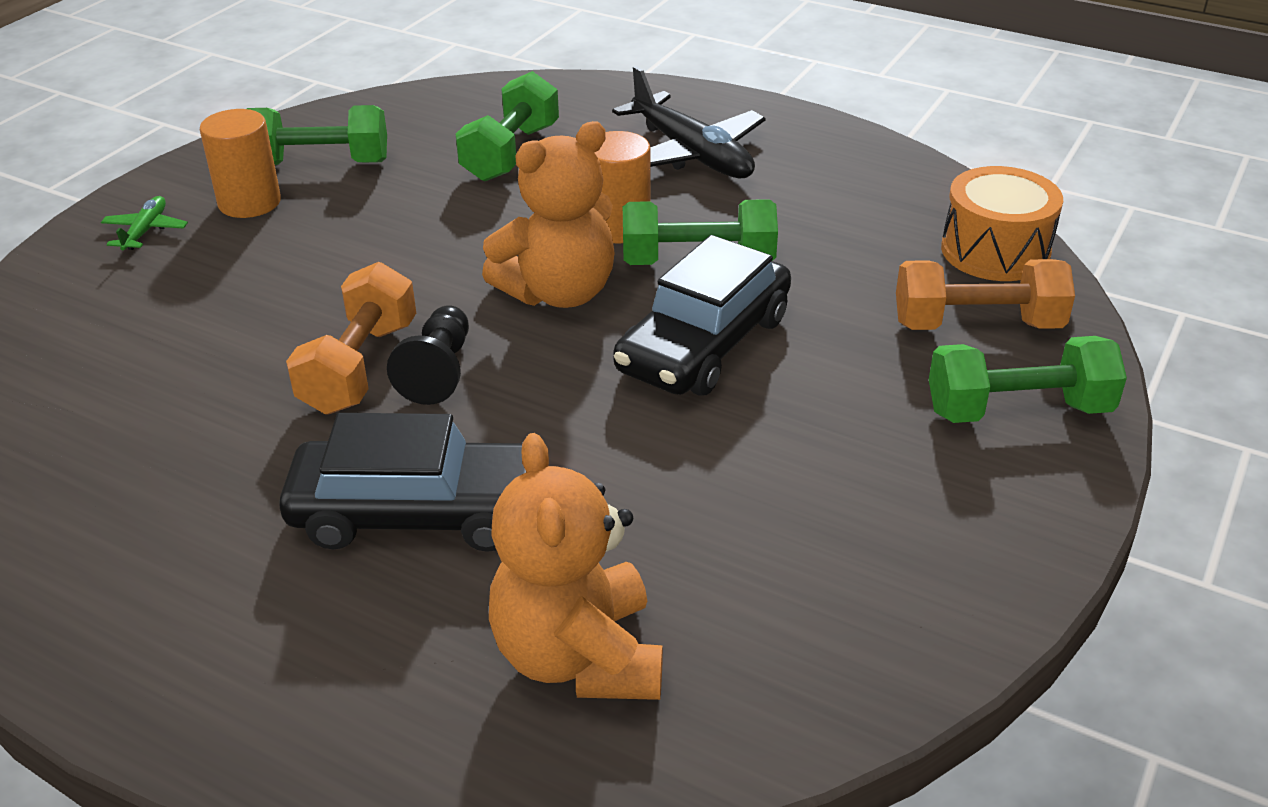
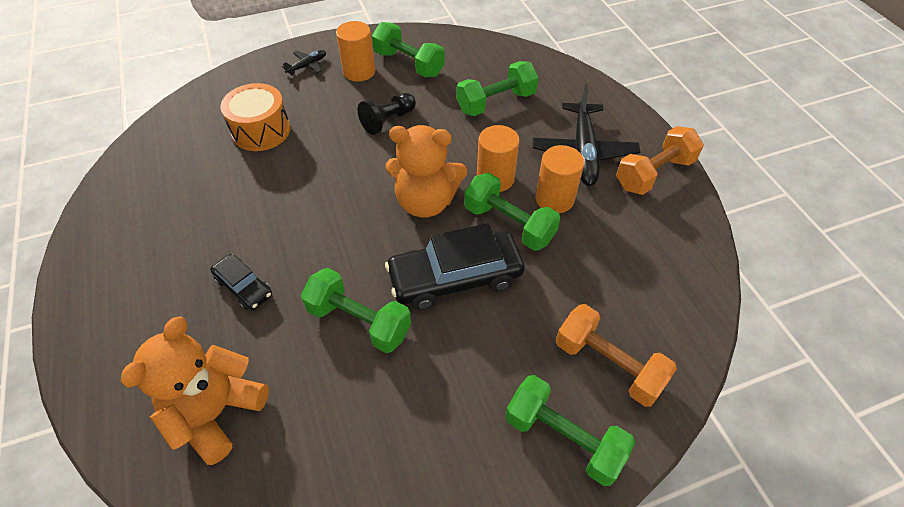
camera: 40 degrees right, 15 degrees up
green plane [101,196,188,251] -> black plane [282,50,326,75]
black car [279,413,526,552] -> black car [210,254,272,310], size x0.53
orange dumbbell [286,262,416,414] -> orange dumbbell moved to [616,126,704,195]
black pawn [387,305,469,405] -> black pawn moved to [358,93,416,135]
orange drum [941,166,1063,281] -> orange drum moved to [220,83,290,151]
none -> green dumbbell [301,268,411,353]
none -> orange cylinder [535,145,584,213]

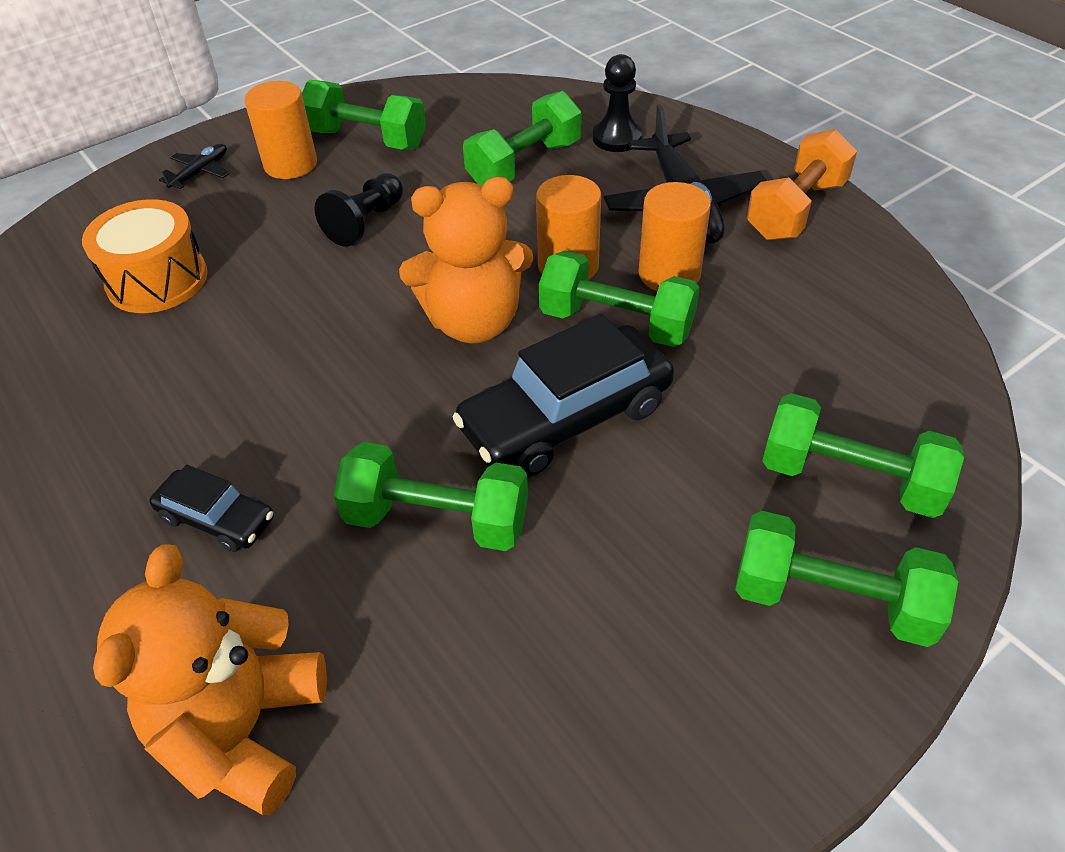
camera: 15 degrees left, 5 degrees down
orange dumbbell [556,304,677,407] -> green dumbbell [762,393,964,518]
none -> black pawn [593,54,642,152]

